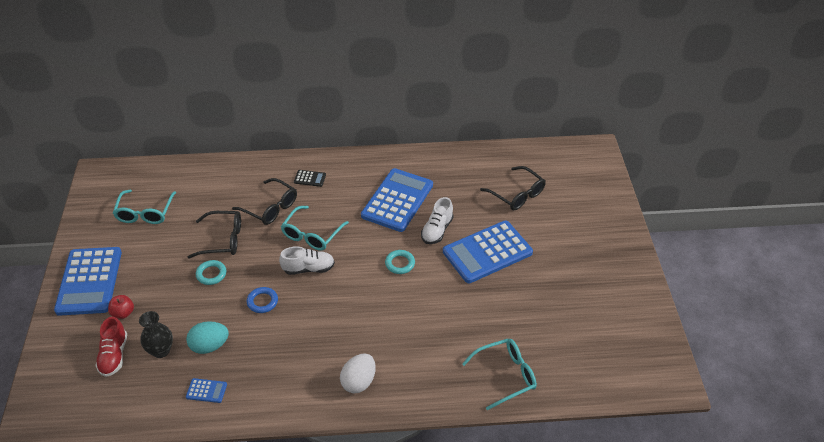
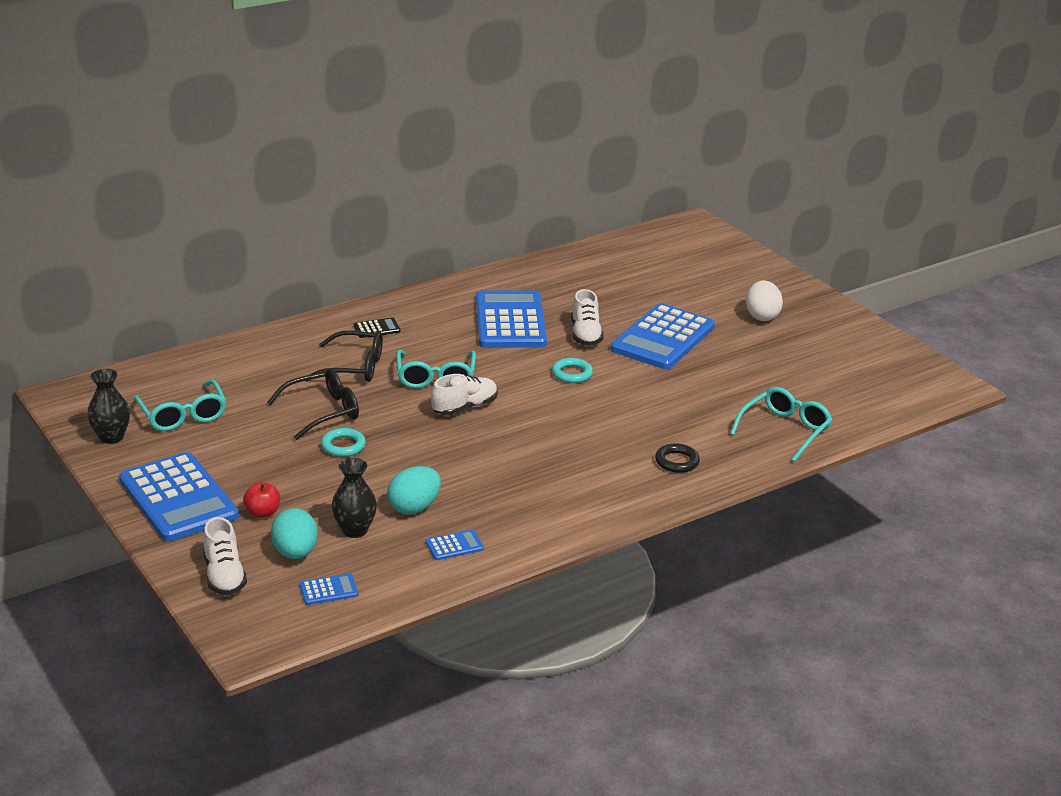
camera: 30 degrees left, 15 degrees down
red shoe [95,317,127,377] -> turquoise egg [271,508,318,559]
blue ring [247,287,278,313] -> none
white egg [340,353,376,393] -> white egg moved to [746,280,783,321]
black glasses [480,166,546,210] -> none
none -> black vase [87,369,130,444]
none -> white shoe [203,517,247,595]
none -> blue calculator [300,574,358,605]
none -> black ring [655,443,700,473]

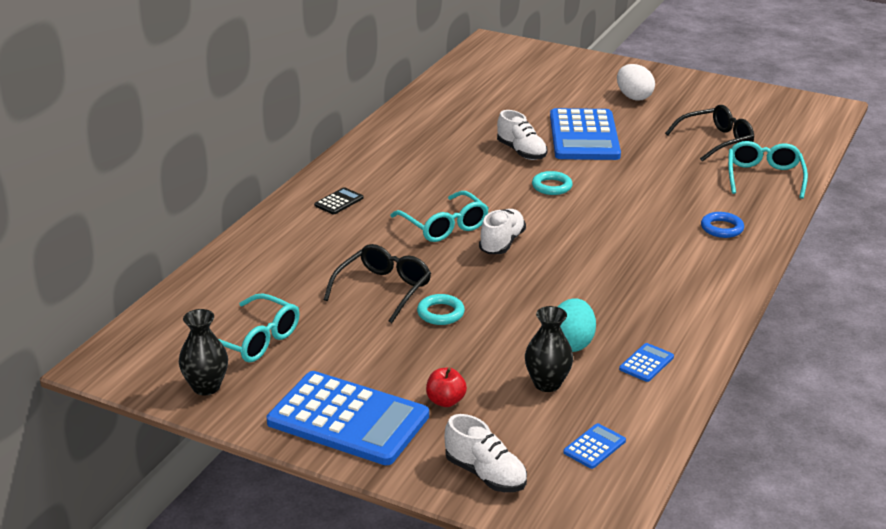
camera: 30 degrees left, 0 degrees up
turquoise egg [271,508,318,559] -> none
black glasses [305,331,383,382] -> black glasses moved to [665,105,754,162]
blue calculator [476,290,547,348] -> none
black ring [655,443,700,473] -> blue ring [701,212,744,238]

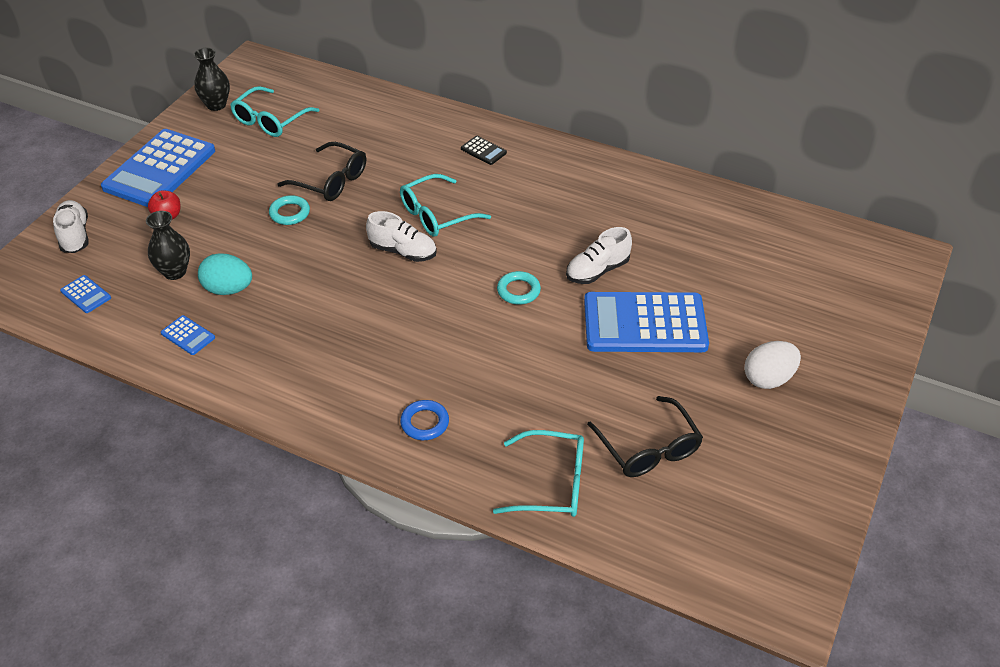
camera: 90 degrees right, 15 degrees up
white shoe [445,414,527,492] -> white shoe turned 120 degrees clockwise [53,200,88,253]

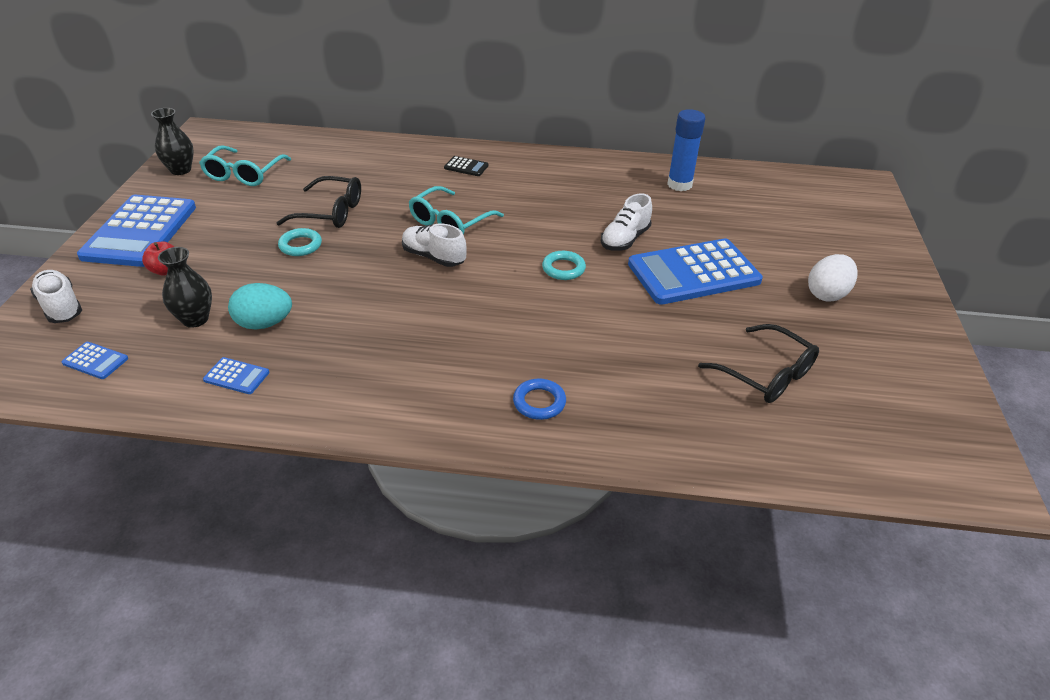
camera: 20 degrees left, 5 degrees down
white shoe [366,211,437,262] -> white shoe turned 150 degrees counterclockwise [402,224,467,267]
turquoise glasses [493,430,584,517] -> none
none -> blue glue stick [667,109,706,191]

